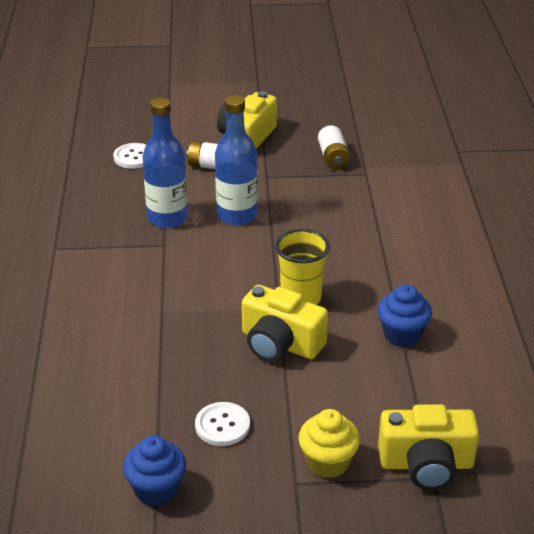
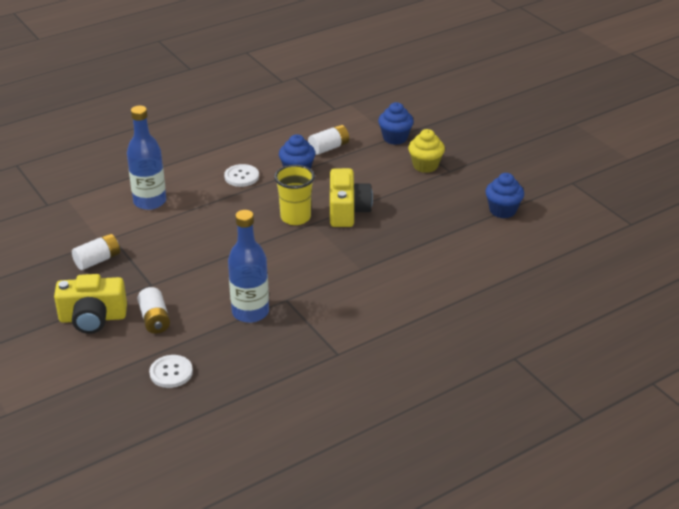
camera: 120 degrees left, 0 degrees up
white button [195,402,250,446] -> white button moved to [224,164,259,187]
blue bottle [215,95,258,225] -> blue bottle moved to [127,106,166,210]
yellow camera [378,404,479,490] -> blue cupcake [378,102,414,145]
none -> white battery [308,125,349,155]

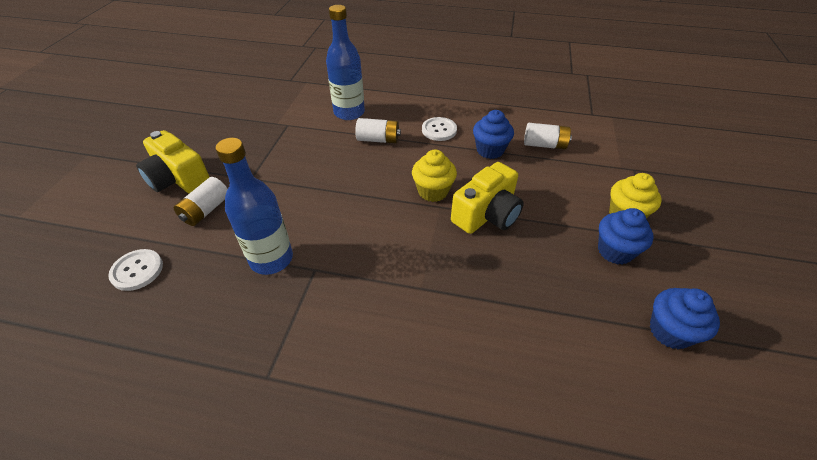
camera: 45 degrees right, 10 degrees up
white battery [72,234,120,270] -> white battery moved to [355,118,401,143]
yellow cup [274,165,315,225] -> yellow cupcake [412,150,457,202]
blue cupcake [378,102,414,145] -> blue cupcake moved to [598,208,654,264]

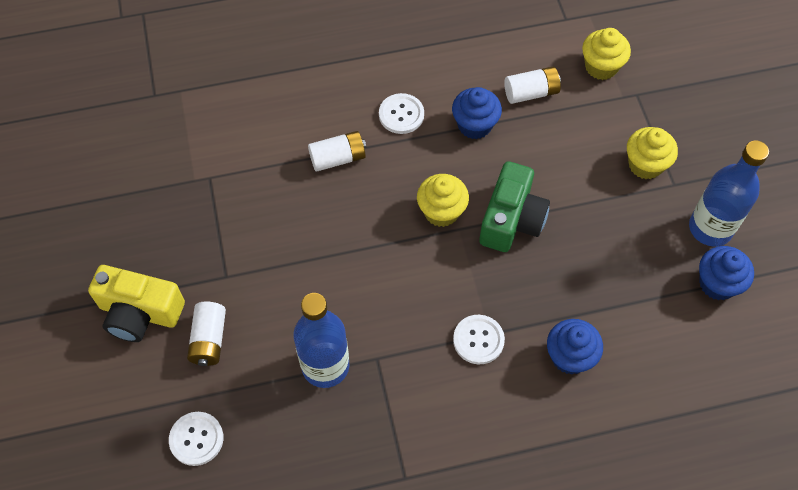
camera: 25 degrees left, 15 degrees up
blue bottle [326,5,365,120] -> blue bottle moved to [689,140,769,247]
yellow camera [451,162,524,234] -> green camera [479,161,550,252]
blue cupcake [598,208,654,264] -> blue cupcake moved to [547,319,603,375]
none -> white button [453,315,505,365]
none -> yellow cupcake [582,28,631,80]

